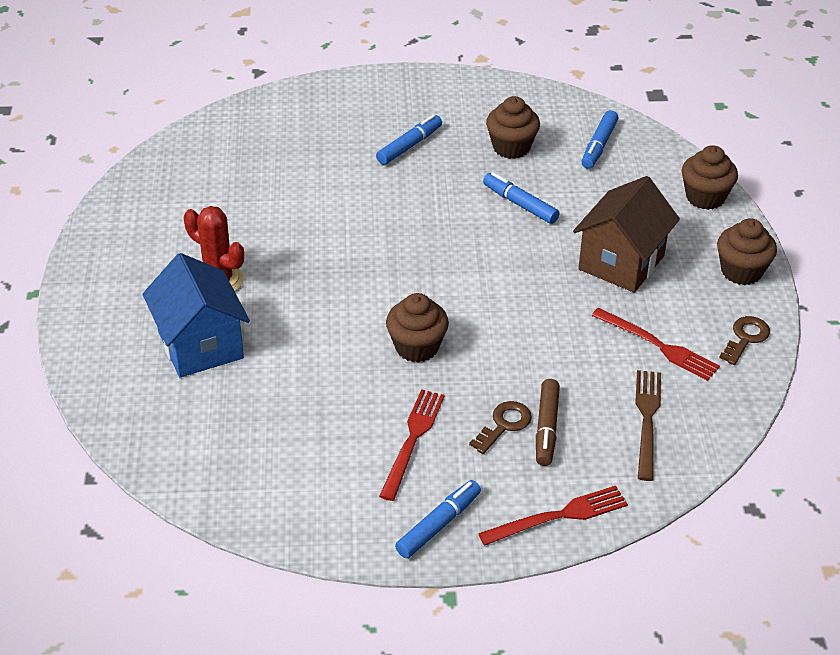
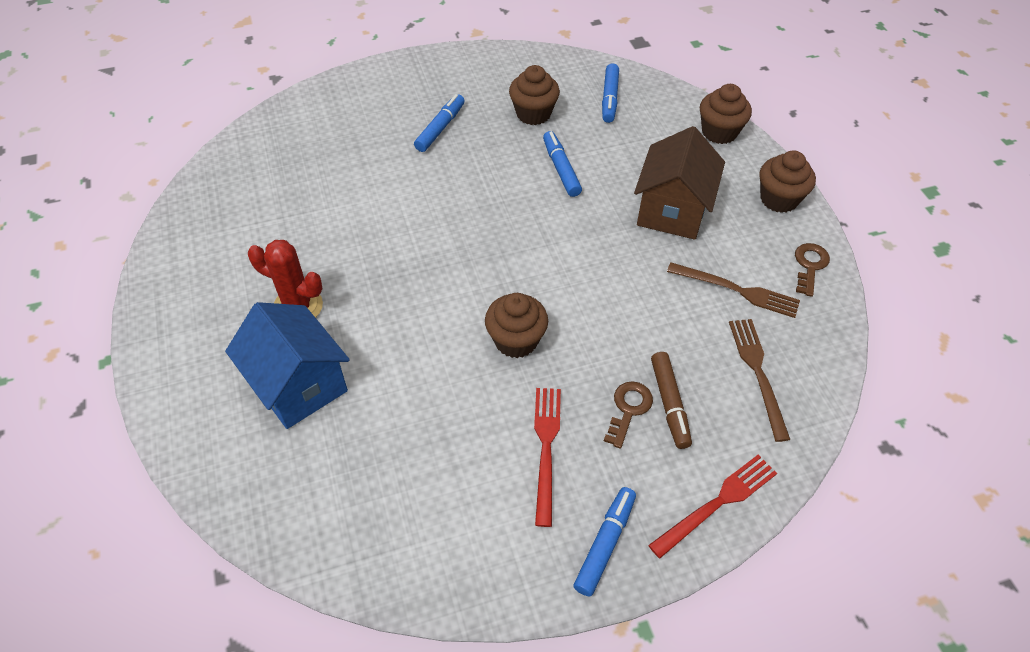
camera: 15 degrees left, 10 degrees up
blue marker [483,172,559,224] -> blue marker turned 45 degrees clockwise [543,131,582,197]
red fork [591,308,720,381] -> brown fork [667,262,800,318]

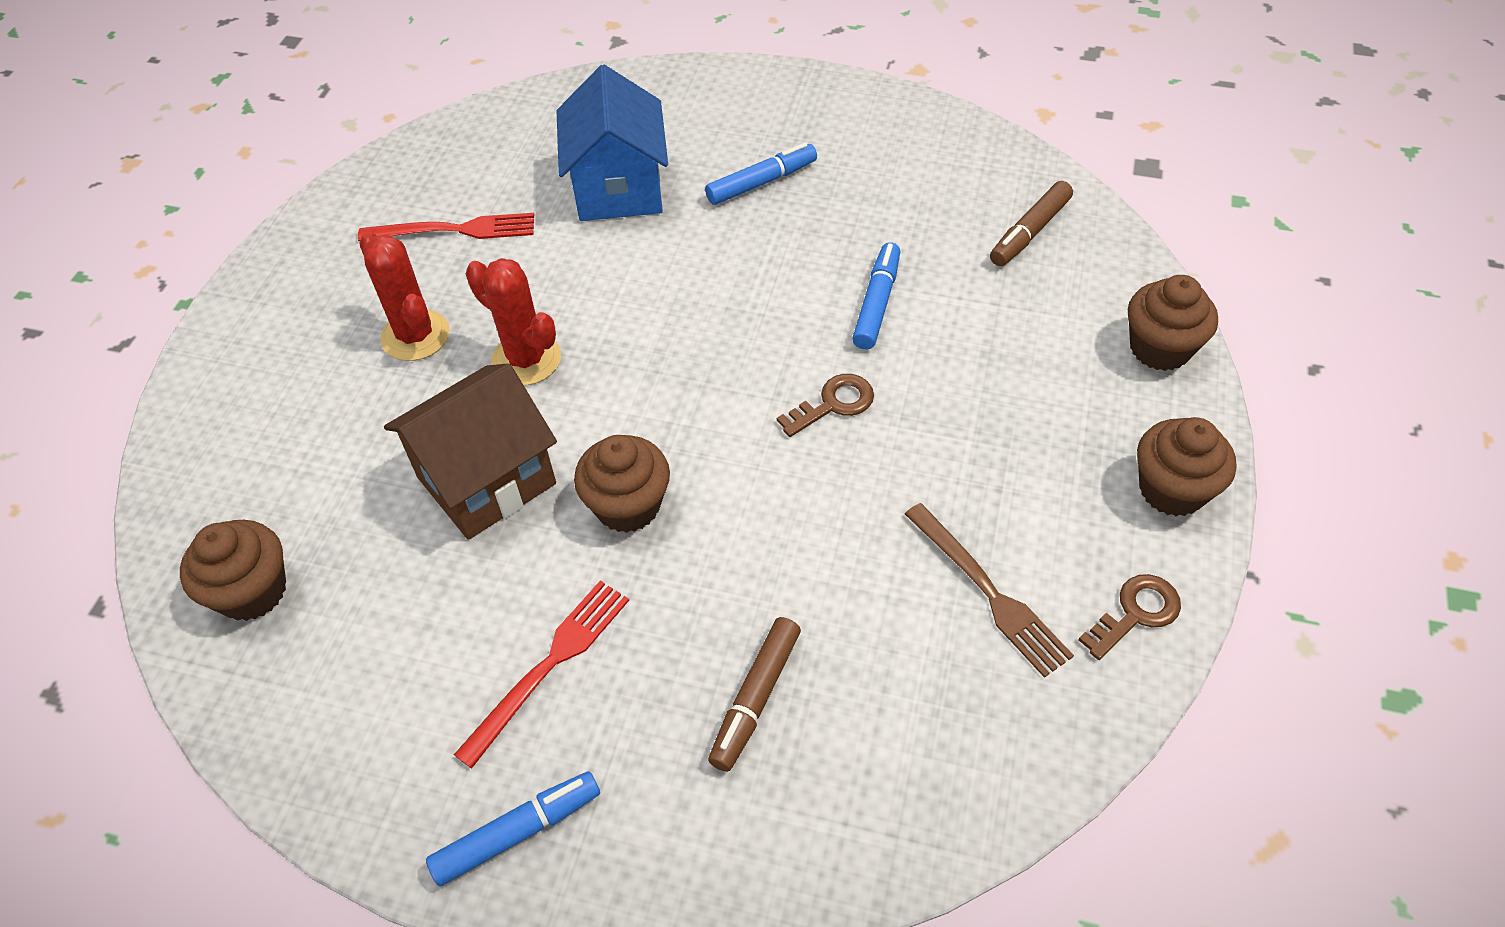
camera: 35 degrees right, 0 degrees up
blue house [225,302,350,429] -> blue house moved to [557,65,668,221]
brown cupcake [509,65,560,125] -> brown cupcake moved to [180,520,286,621]
blue marker [602,63,619,123] -> brown marker [990,181,1073,266]
brown key [604,381,653,449] -> brown key moved to [777,374,874,437]
brown house [634,126,725,240] -> brown house moved to [384,363,557,540]
red fork [648,455,777,559] -> red fork moved to [358,213,534,241]
brown fork [729,319,790,442] -> none
none -> red cactus [466,258,561,385]

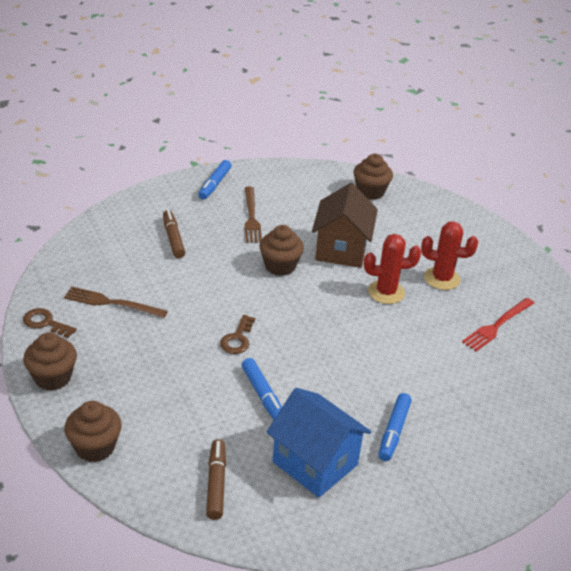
camera: 135 degrees right, 15 degrees down
red fork [454,580,629,768] -> brown fork [244,187,262,243]
blue house [557,65,668,221] -> blue house moved to [267,388,371,498]
brown key [1079,574,1181,660] -> brown key turned 105 degrees clockwise [23,308,76,338]

